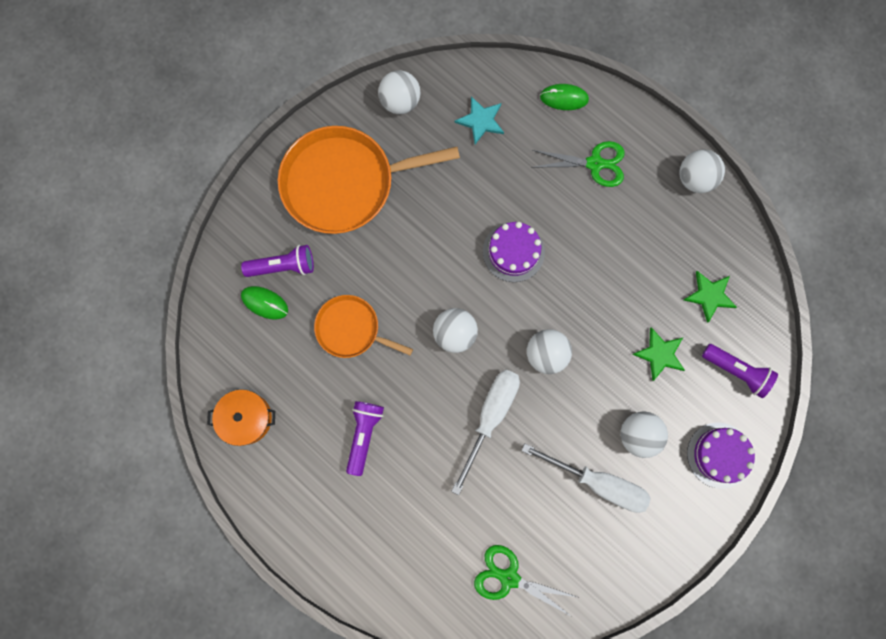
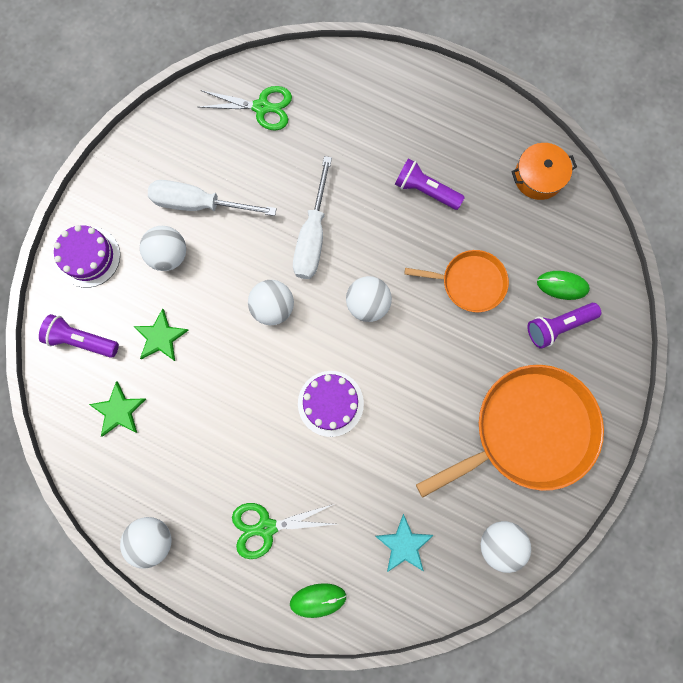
camera: 165 degrees right, 0 degrees up
purple flashlight [346,401,384,476] -> purple flashlight turned 120 degrees clockwise [395,158,465,210]

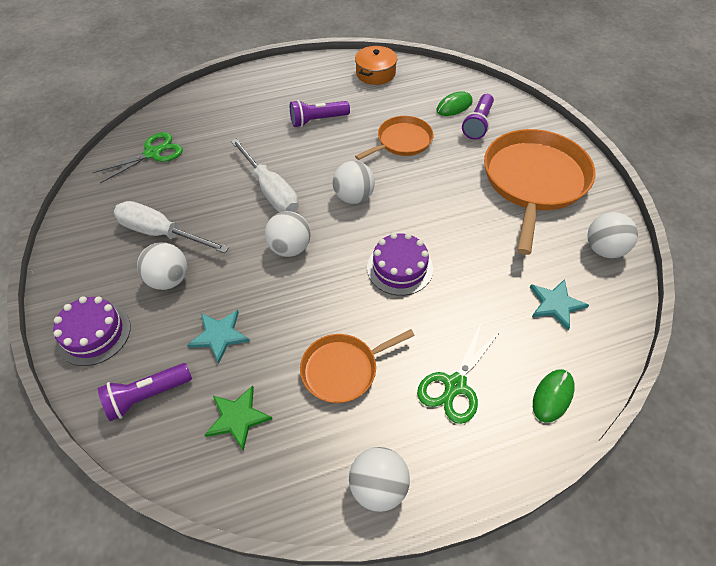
camera: 45 degrees left, 25 degrees down
green star [133,309,189,361] -> turquoise star [187,310,250,364]
white screwdriver [148,180,277,216] -> white screwdriver turned 60 degrees clockwise [114,201,229,253]
none -> orange pan [300,329,415,403]

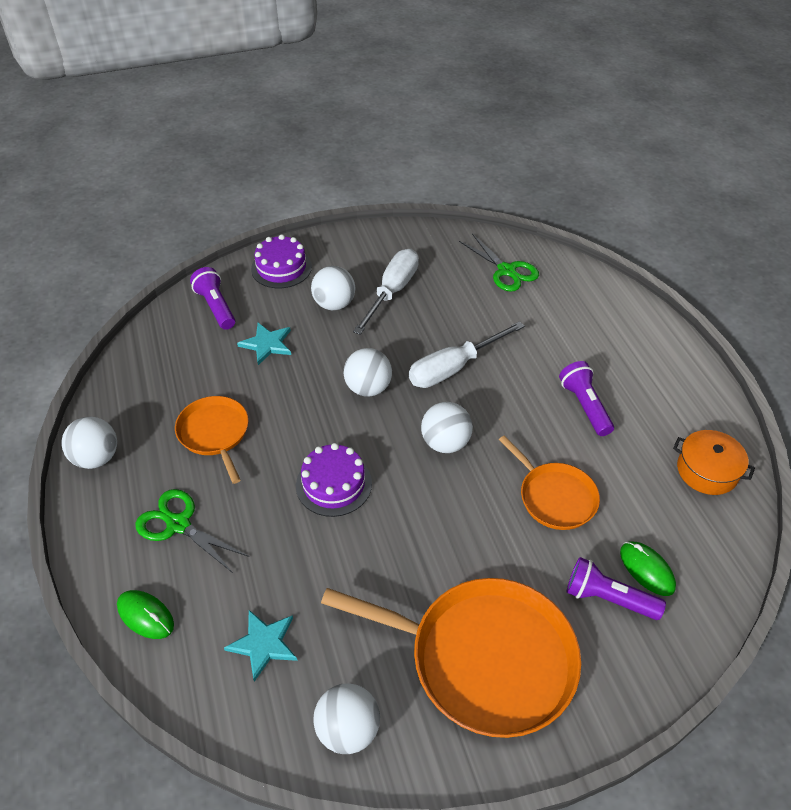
camera: 90 degrees right, 5 degrees down
green star [205,385,272,451] -> none

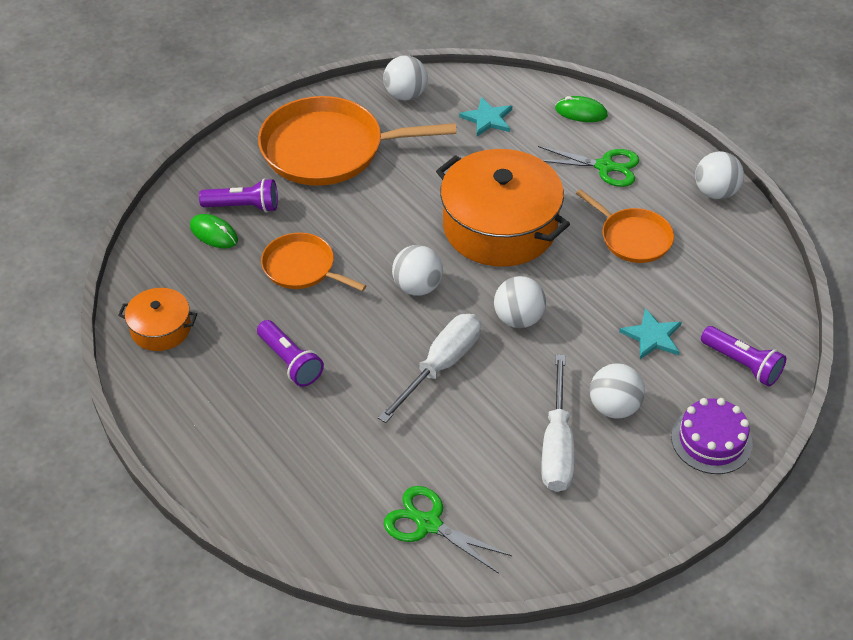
camera: 160 degrees right, 0 degrees up
purple cake [296,443,372,517] -> orange pot [436,149,570,267]

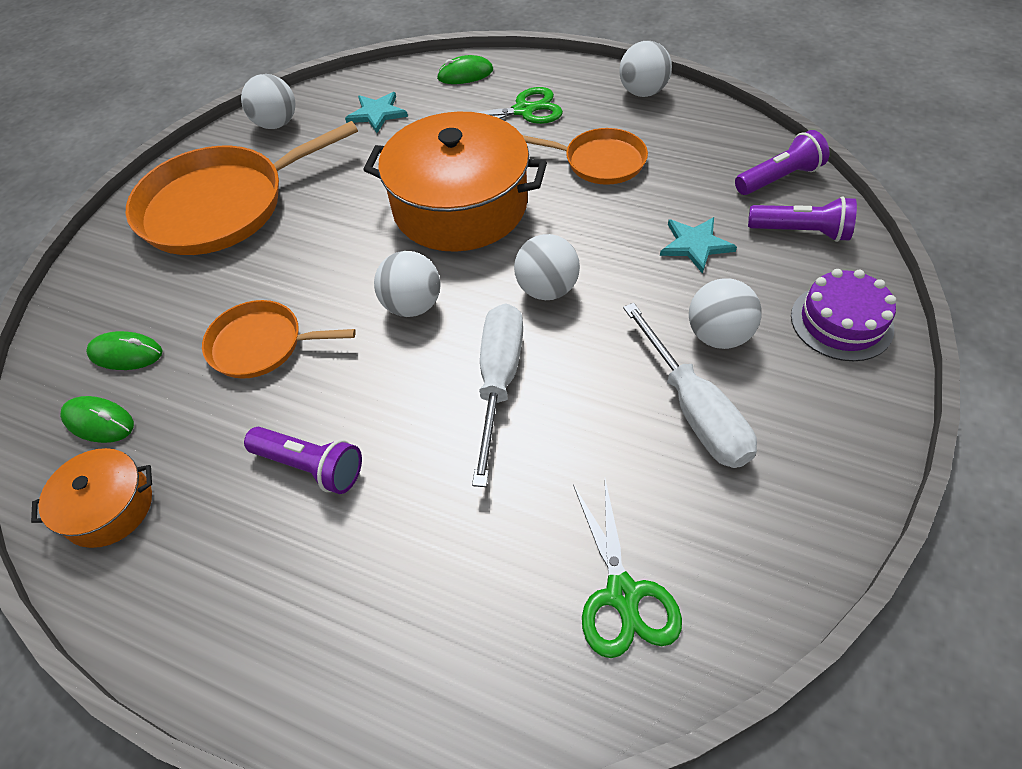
camera: 25 degrees left, 5 degrees up
purple flashlight [199,178,278,212] -> purple flashlight moved to [735,130,829,195]
green scissors [384,486,512,574] -> green scissors turned 105 degrees counterclockwise [573,479,682,658]
none -> green mouse [60,396,134,443]

